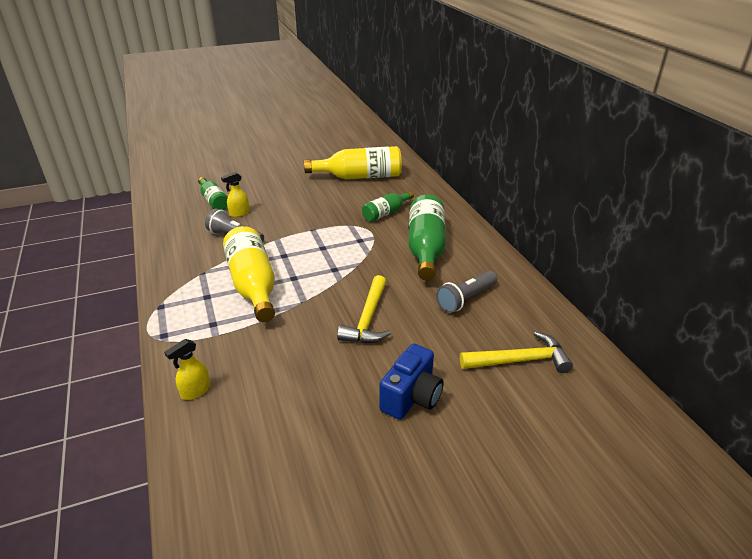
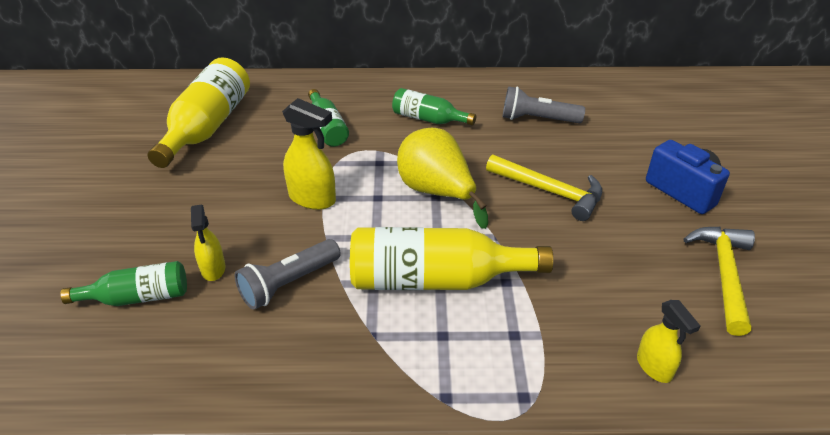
camera: 70 degrees left, 5 degrees up
green bottle [408,195,446,280] -> green bottle [392,88,476,126], size x0.57
grey flashlight [436,271,497,313] -> grey flashlight turned 120 degrees clockwise [503,86,585,123]
yellow hammer [460,331,573,373] -> yellow hammer moved to [683,227,755,336]
none -> yellow spray bottle [282,98,336,210]
none -> yellow pear [397,128,488,229]

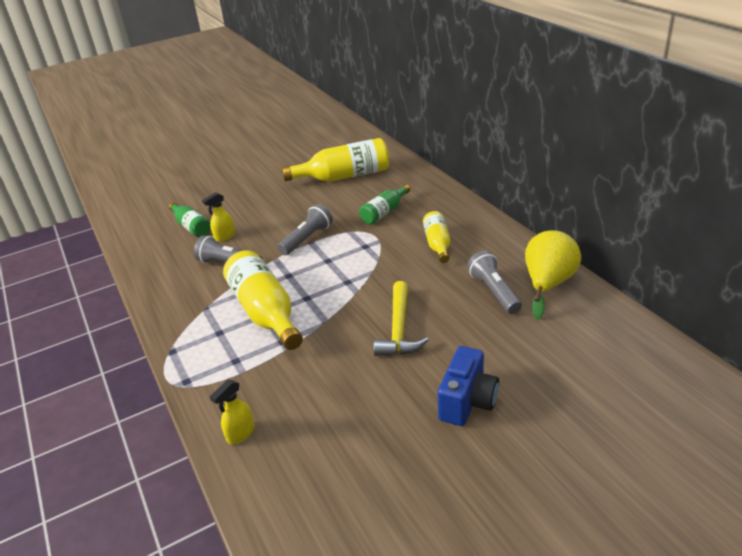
camera: 65 degrees right, 5 degrees down
yellow spray bottle [282,98,336,210] -> grey flashlight [277,204,333,255]
green bottle [392,88,476,126] -> yellow bottle [423,211,450,263]
yellow pear [397,128,488,229] -> yellow pear moved to [525,230,581,320]
yellow hammer [683,227,755,336] -> none

